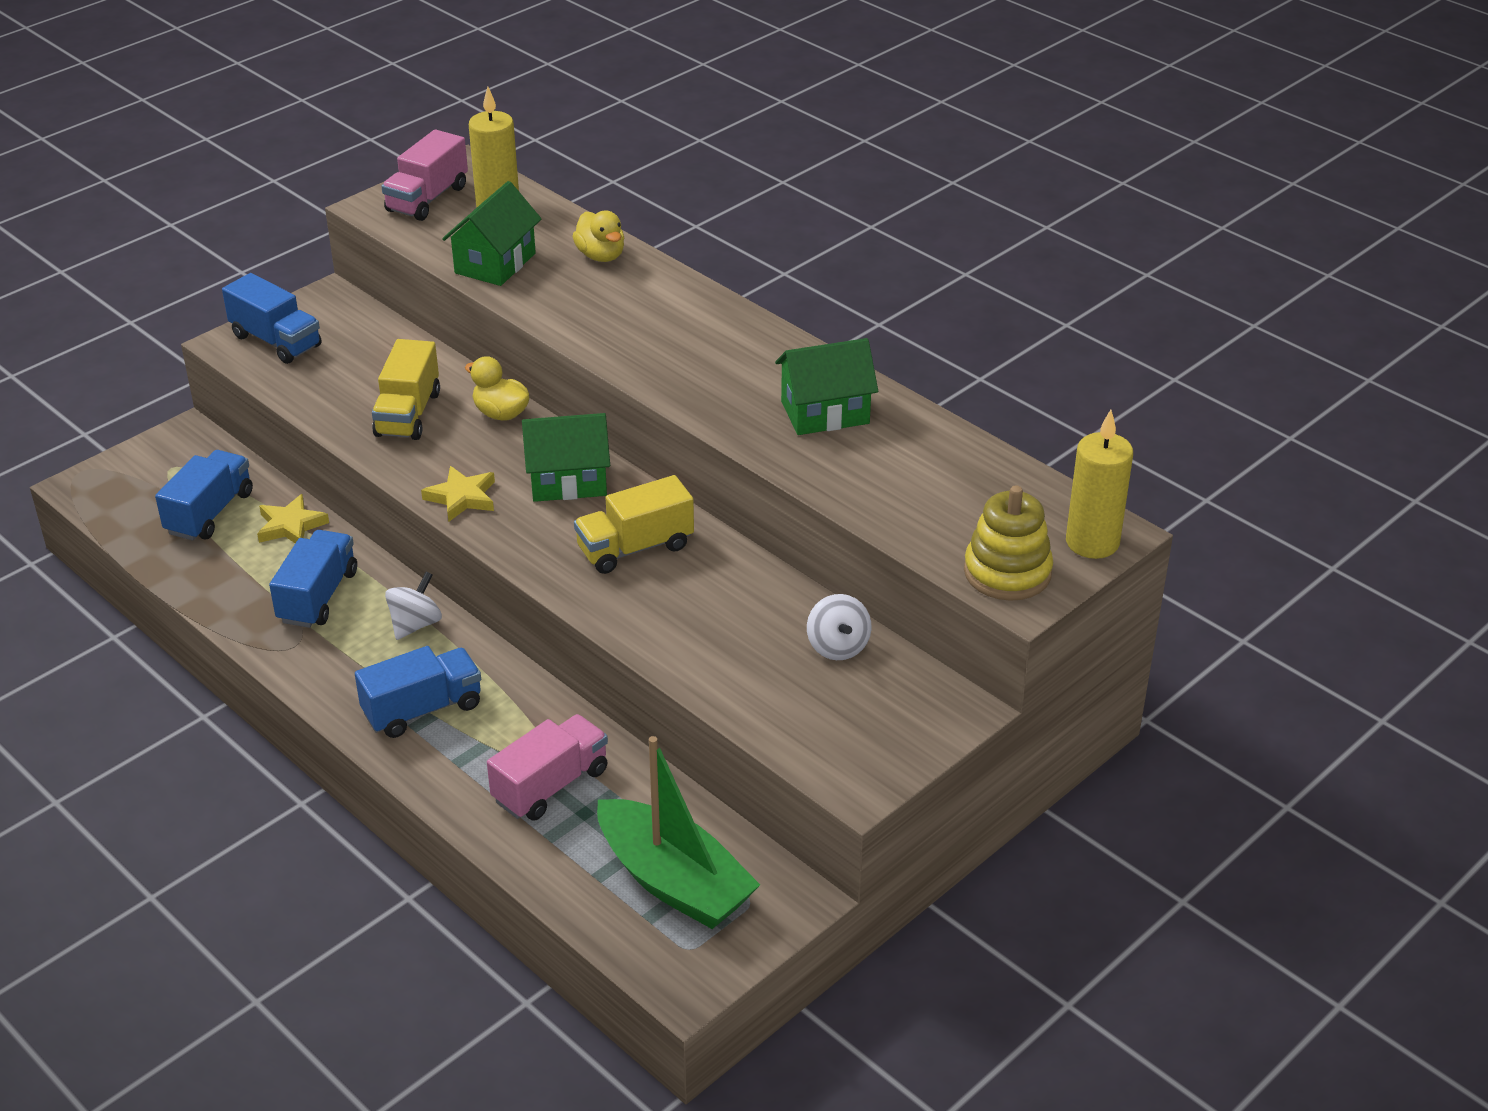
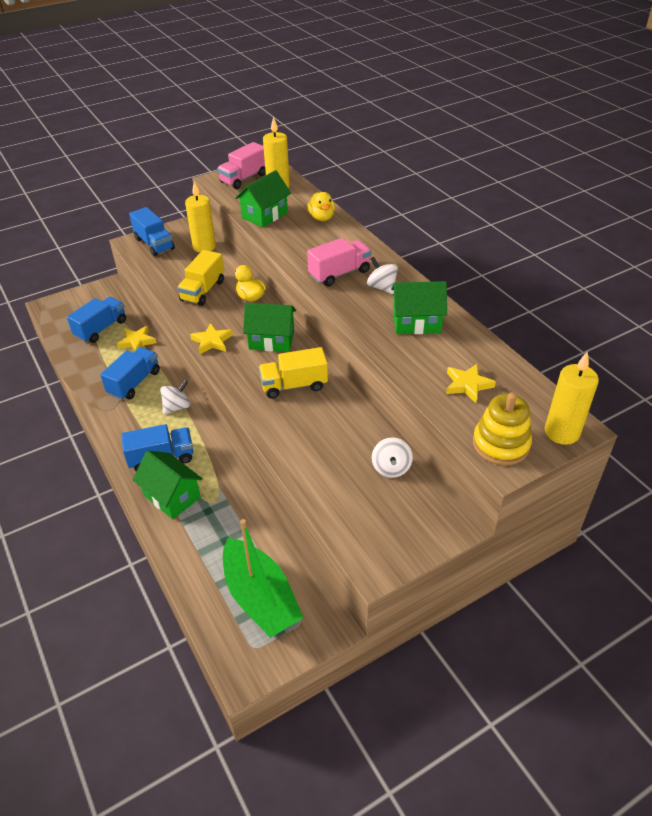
camera: 15 degrees right, 5 degrees up
pink truck [487,714,608,821] -> pink truck moved to [307,238,371,286]
none -> green house [132,451,203,519]
none -> yellow candle [185,182,216,253]
none -> white spinning top [367,257,398,294]
none -> yellow star [446,364,496,403]

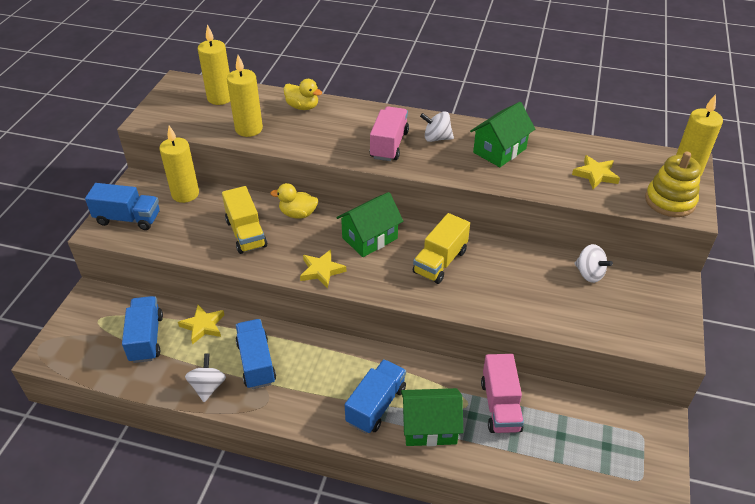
camera: 45 degrees left, 0 degrees up
white spinning top [160,380,190,415] -> white spinning top moved to [185,353,226,402]
pink truck [217,142,266,189] -> pink truck moved to [481,354,524,433]
green boat [223,519,304,638] -> none
green house [235,170,291,228] -> yellow candle [227,55,263,137]

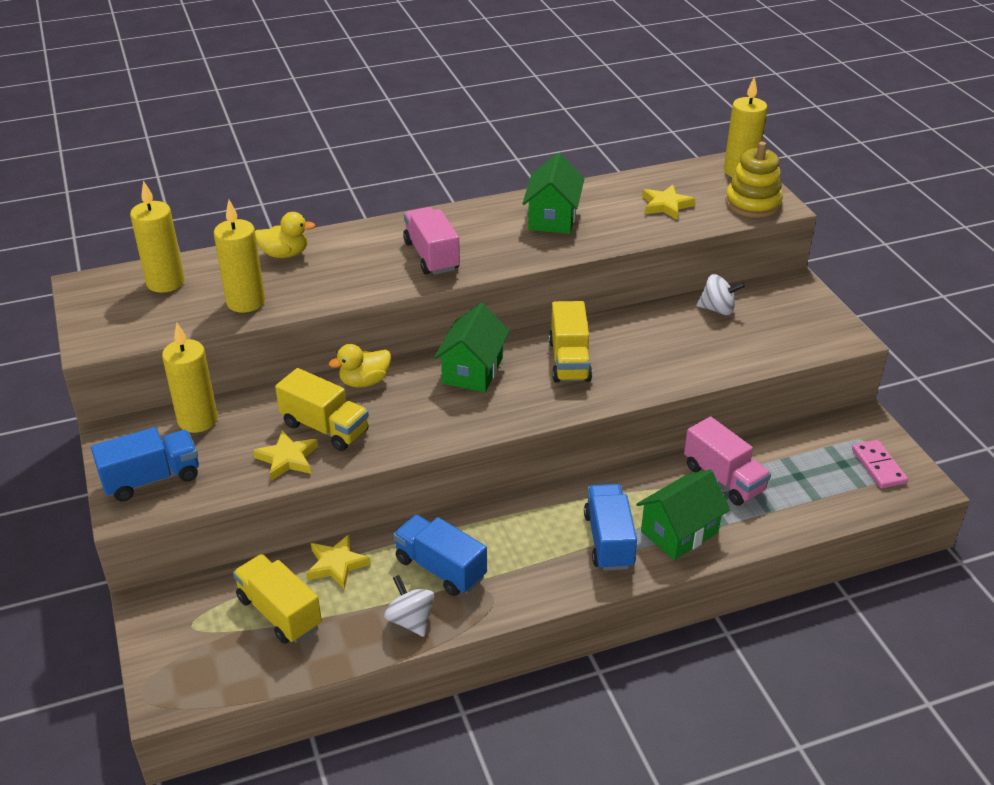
camera: 35 degrees left, 5 degrees down
blue truck [122,296,163,363] -> yellow truck [233,554,322,644]
yellow star [300,250,347,289] -> yellow star moved to [253,430,318,481]
white spinning top [420,111,454,142] -> none
none -> pink domino [852,440,908,489]

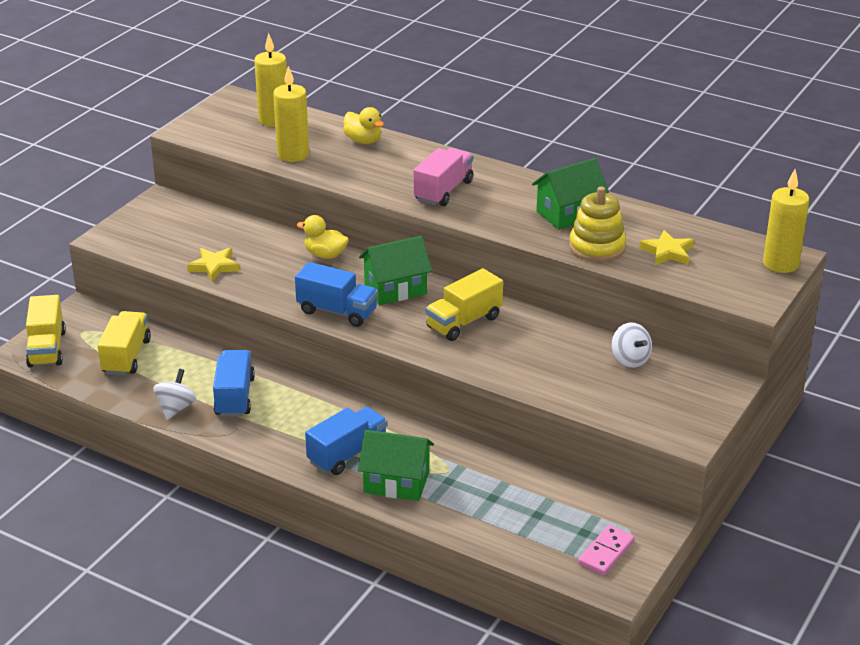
camera: 50 degrees right, 5 degrees down
blue truck [91,427,199,501] -> blue truck moved to [295,262,378,327]
yellow candle [162,323,218,433] -> none
yellow truck [275,368,369,451] -> yellow truck moved to [26,295,66,367]
yellow star [306,534,371,590] -> none
pink truck [684,416,771,506] -> none
yellow stacking toy [725,142,783,218] -> yellow stacking toy moved to [569,186,626,262]

